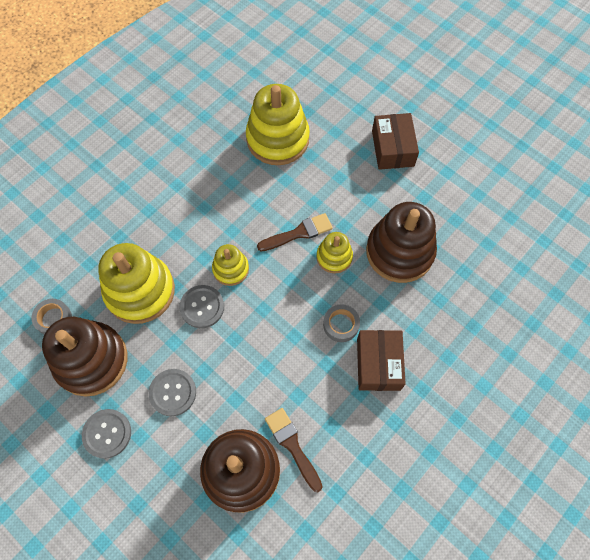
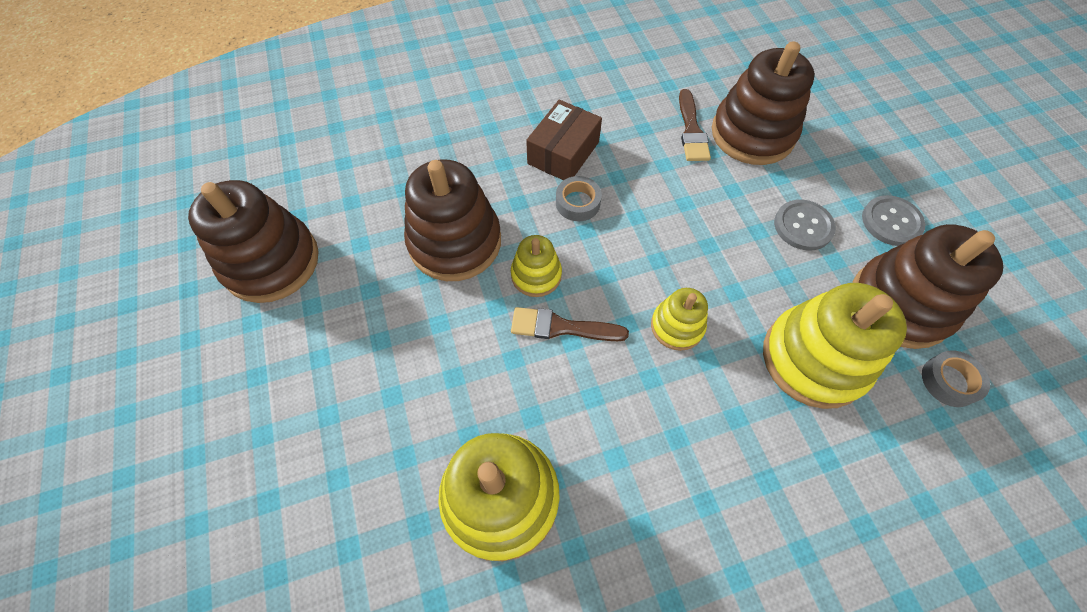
camera: 150 degrees left, 5 degrees down
grey button [179,285,224,328] -> none
brown box [372,113,419,170] -> none
none -> brown stacking toy [188,180,319,303]

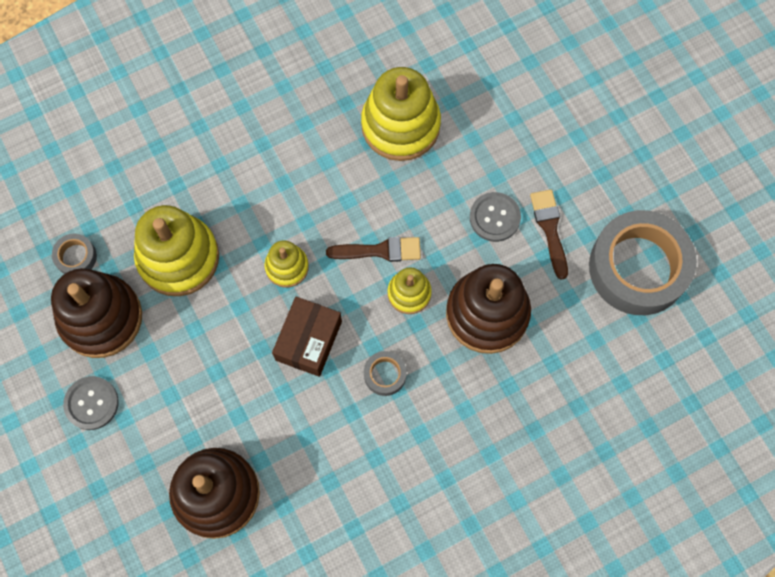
camera: 170 degrees right, 10 degrees up
brown stacking toy [188,180,319,303] -> grey tape [589,210,697,315]
brown box [526,100,602,180] -> brown box moved to [272,296,342,377]
brown brush [679,89,711,161] -> brown brush moved to [530,189,568,280]
grey button [774,199,836,251] -> grey button moved to [470,192,521,242]

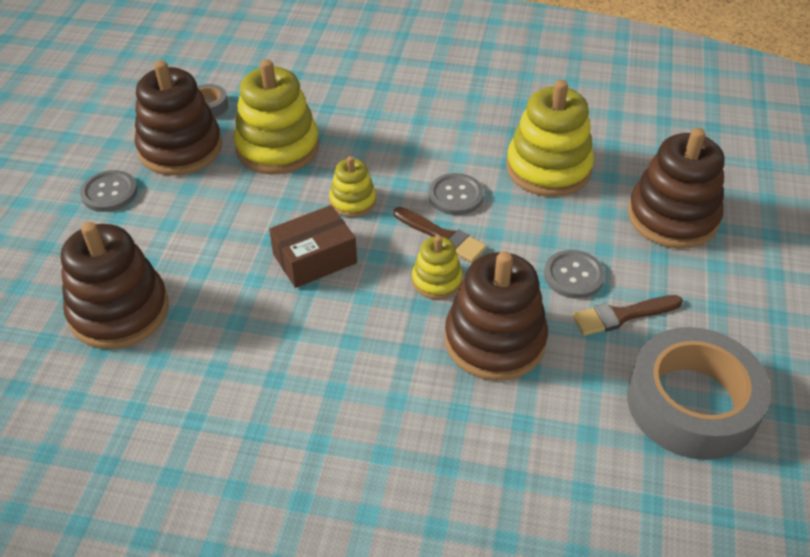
camera: 40 degrees right, 25 degrees down
grey tape [364,351,407,396] -> none
brown brush [530,189,568,280] -> brown brush turned 135 degrees counterclockwise [573,295,683,336]
none -> grey button [428,173,484,215]
none -> brown stacking toy [628,128,724,249]

